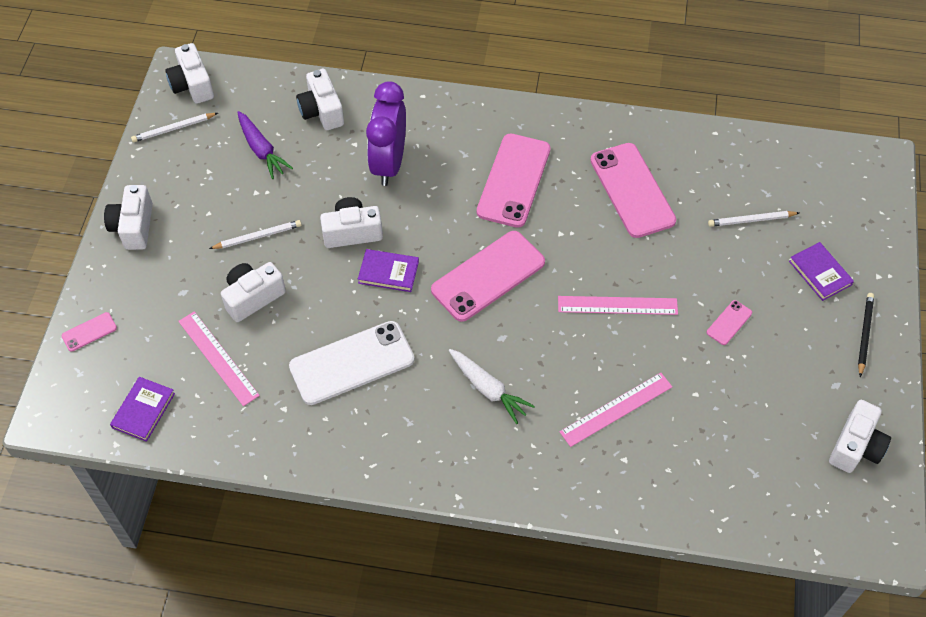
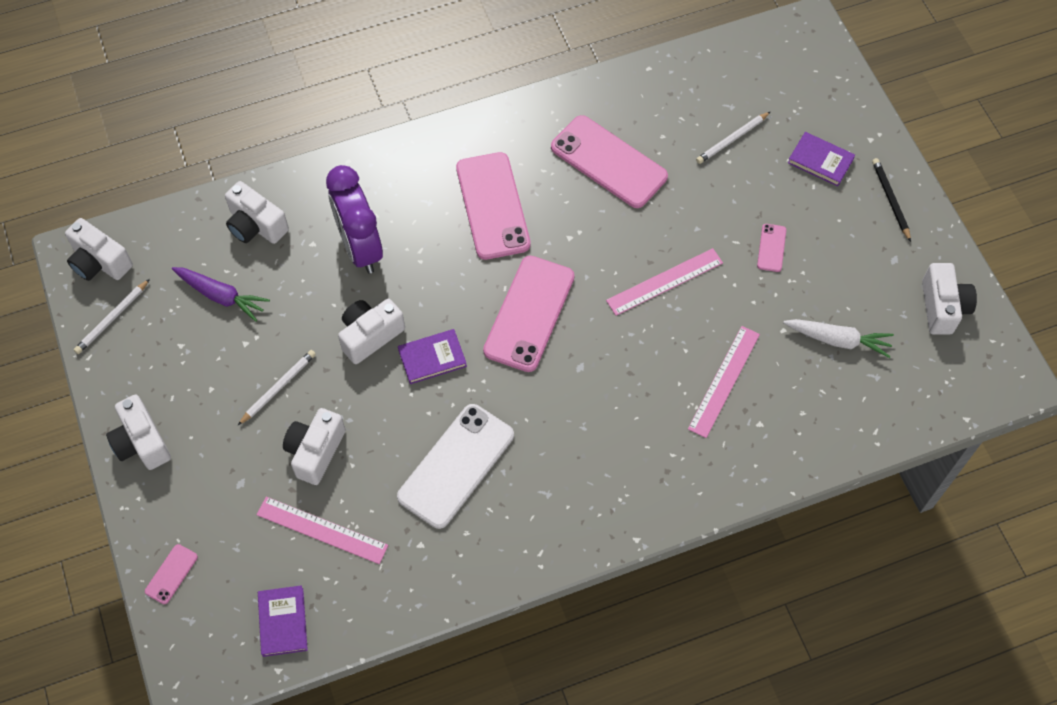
camera: 30 degrees left, 5 degrees up
white carrot [449,349,535,424] -> white carrot moved to [783,319,894,358]

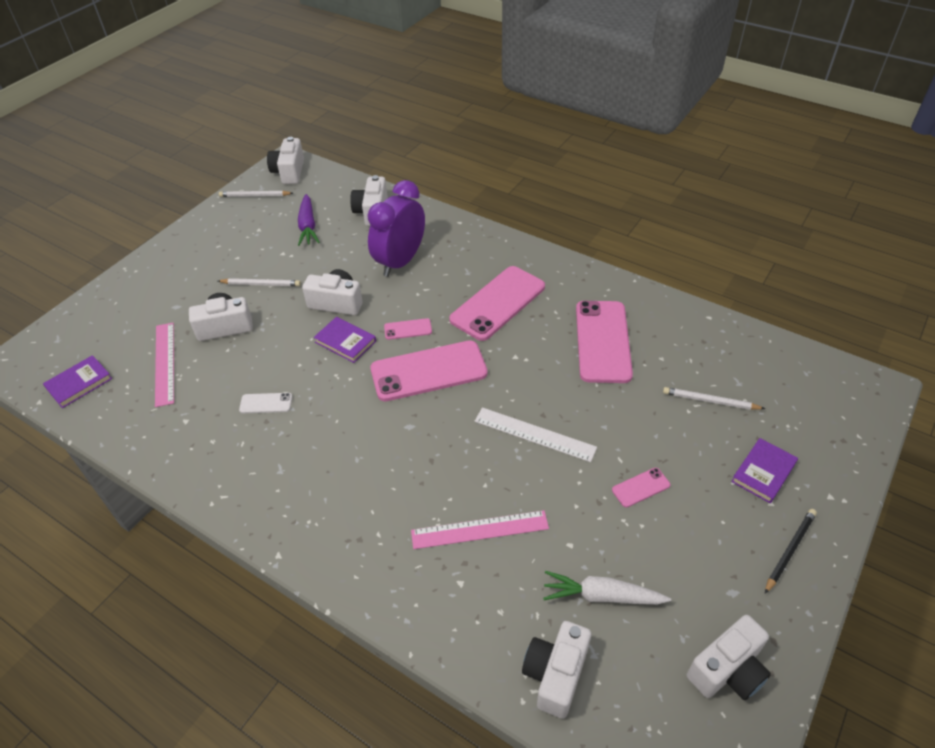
camera: 55 degrees right, 15 degrees down
white camera [106,395,171,470] -> white camera moved to [522,621,591,719]
pink phone [145,544,198,604] -> pink phone moved to [384,318,432,340]
white phone [397,404,514,529] -> white phone [239,393,292,413], size x0.44
pink ruler [606,248,723,316] -> white ruler [475,407,597,462]
white carrot [783,319,894,358] -> white carrot turned 120 degrees clockwise [543,571,671,605]
purple book [788,132,855,187] -> purple book turned 45 degrees clockwise [731,438,798,503]

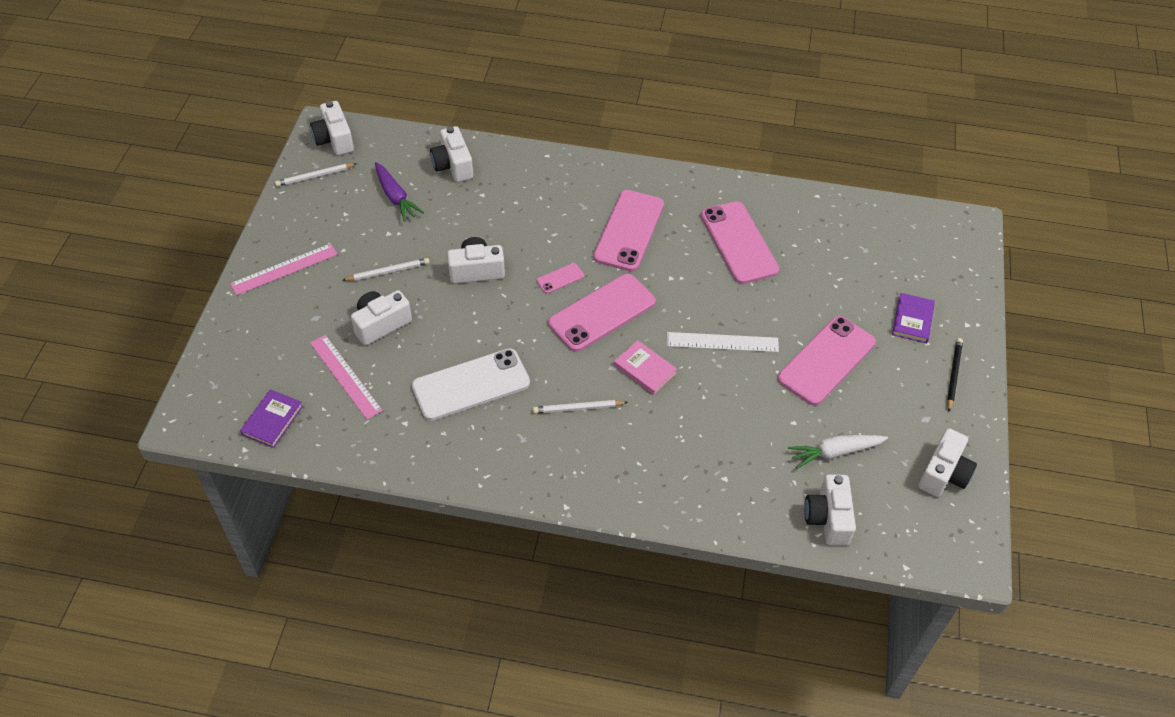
camera: 25 degrees left, 5 degrees up
white phone [239,393,292,413] -> white phone [412,348,530,421], size x2.27
purple book [314,317,376,363] -> none
purple clock [367,180,425,277] -> none
pink ruler [411,510,549,549] -> pink ruler moved to [230,243,338,295]
pink phone [612,468,670,508] -> pink phone [777,316,876,406], size x2.27
white pencil [663,387,765,410] -> white pencil moved to [533,400,628,414]
none -> pink book [614,340,677,395]

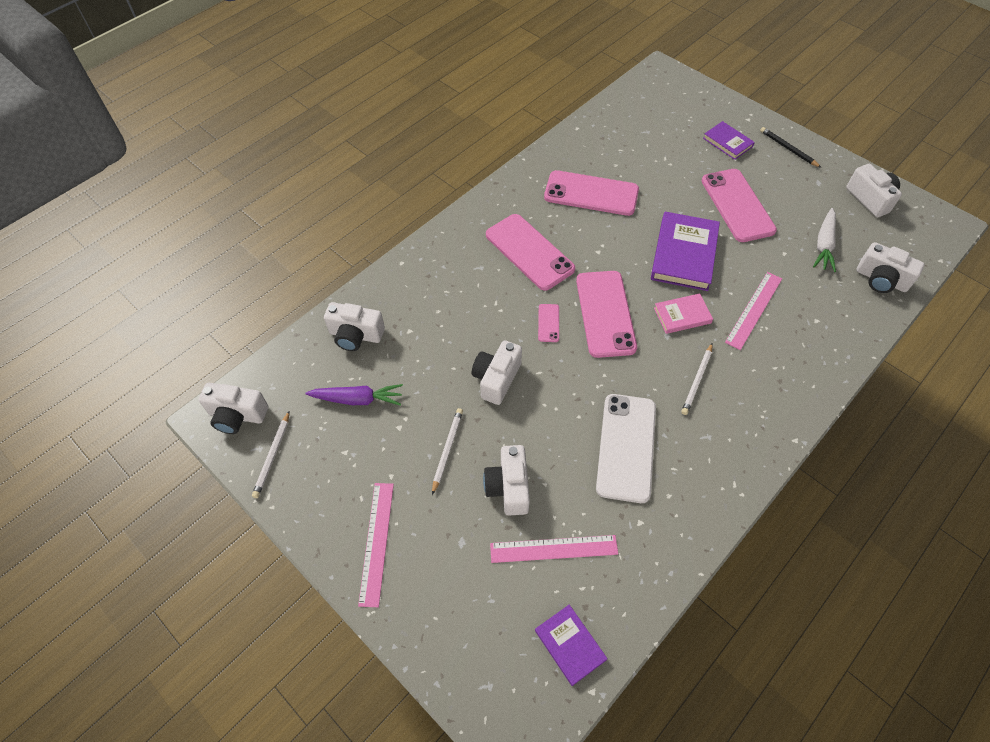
camera: 55 degrees left, 5 degrees up
white ruler [667,332,779,352] -> purple book [651,212,720,291]
none -> pink ruler [725,272,782,350]

